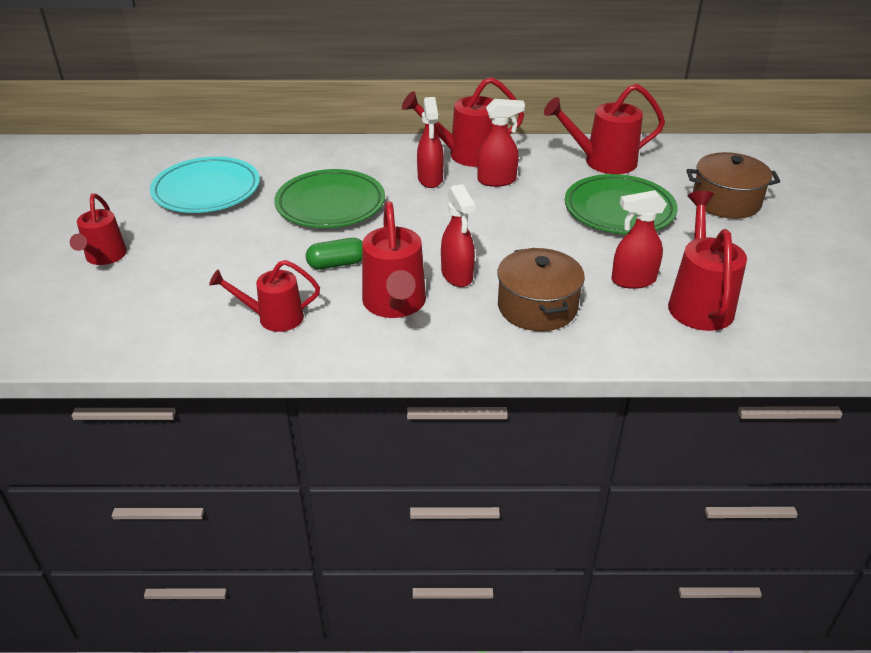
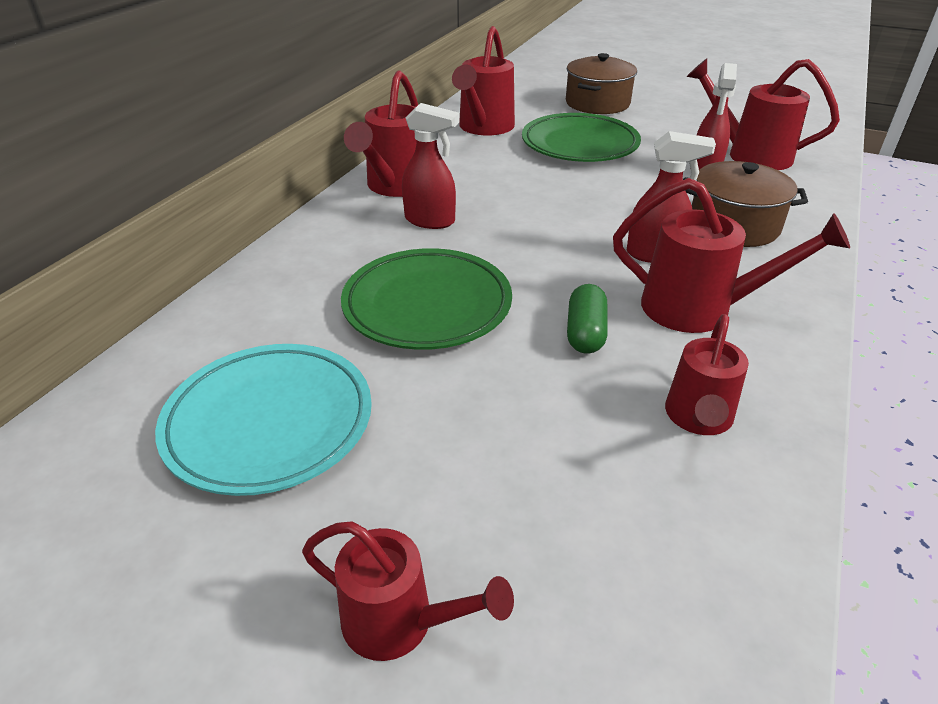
camera: 65 degrees left, 0 degrees up
red spray bottle [477,99,525,187] -> none

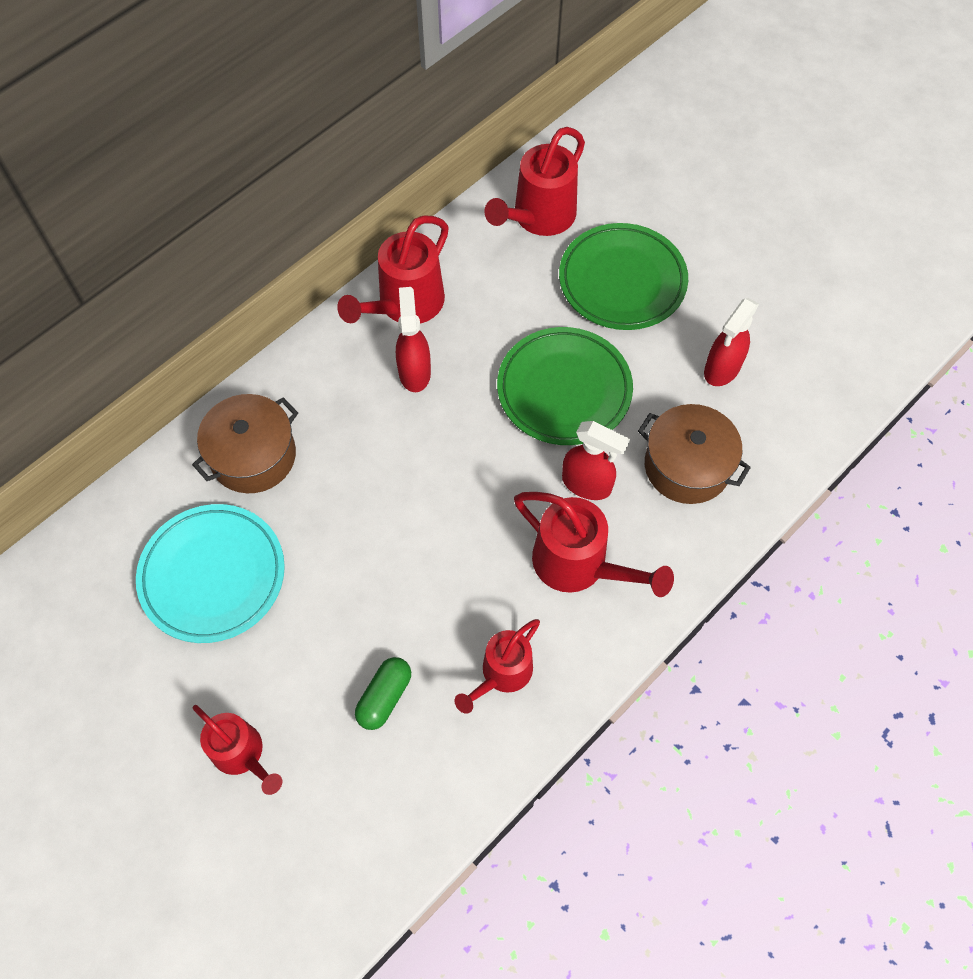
camera: 20 degrees right, 25 degrees up
green plate [341,248,512,350] -> green plate moved to [497,327,633,445]
red spray bottle [402,103,460,229] -> red spray bottle turned 135 degrees counterclockwise [396,287,431,392]
brown pot [566,53,637,114] -> brown pot moved to [192,394,298,493]
green capsule [567,284,608,354] -> green capsule moved to [355,657,411,730]
red watering can [686,58,840,170] -> none

